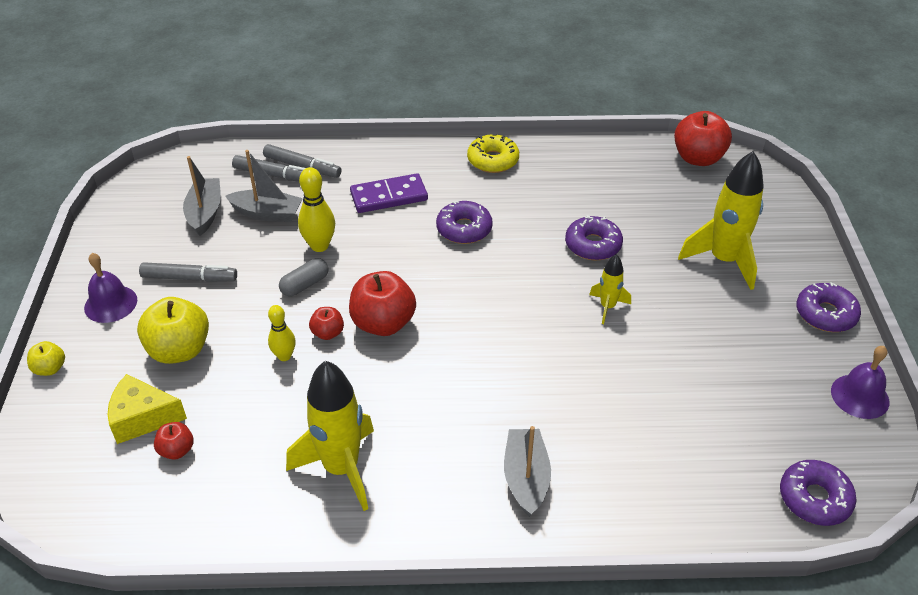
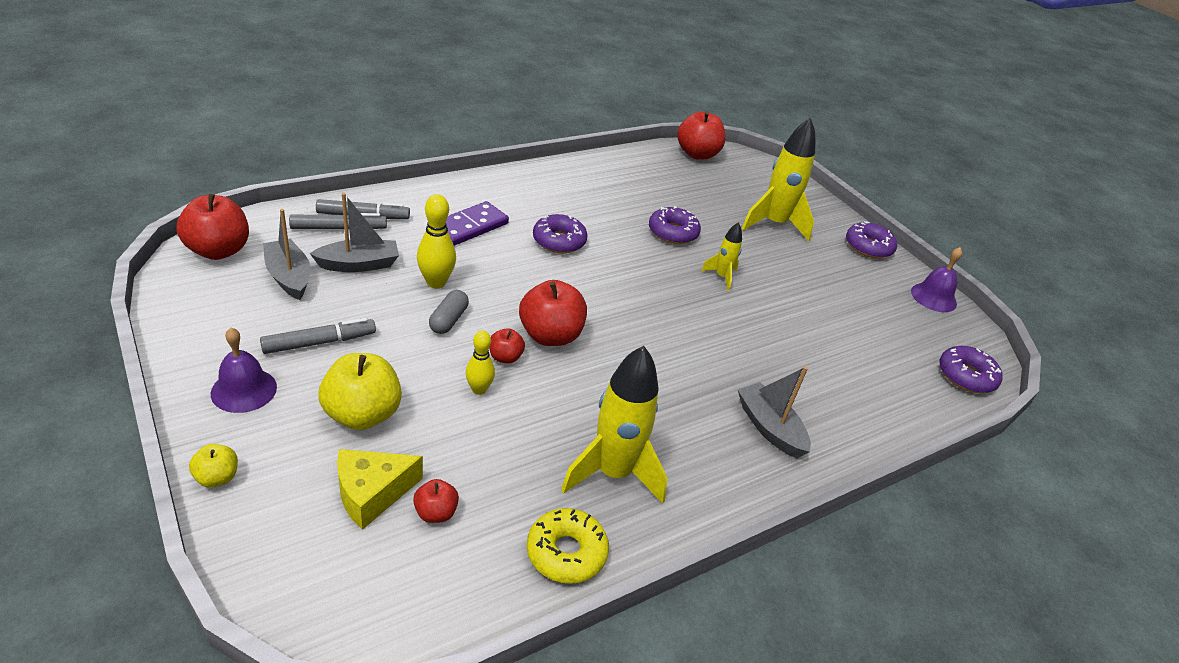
camera: 35 degrees left, 5 degrees down
yellow donut [467,134,519,173] -> yellow donut moved to [527,508,609,584]
none -> red apple [176,194,249,260]

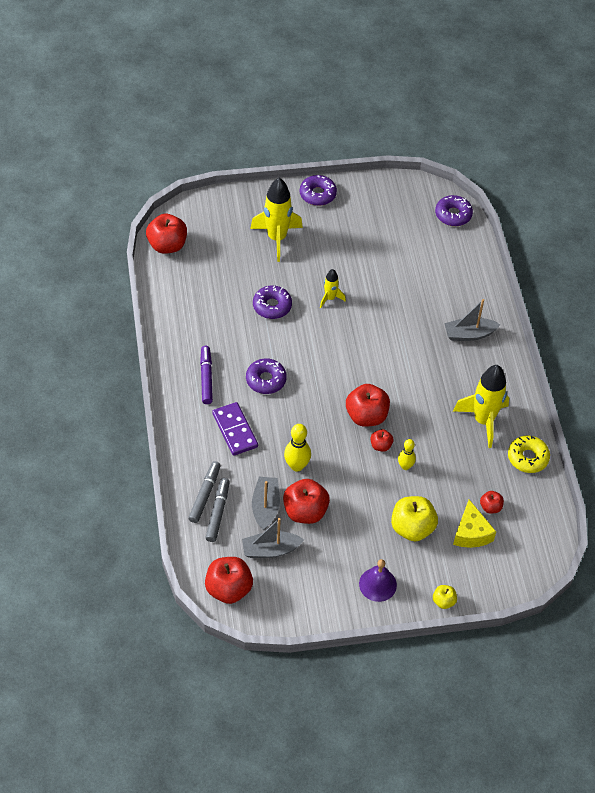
camera: 65 degrees left, 15 degrees up
grey marker [260,318,376,354] -> none
grey capsule [429,290,469,334] -> none
purple bell [911,247,962,312] -> none
none -> purple marker [200,346,213,404]
none -> red apple [283,479,330,524]

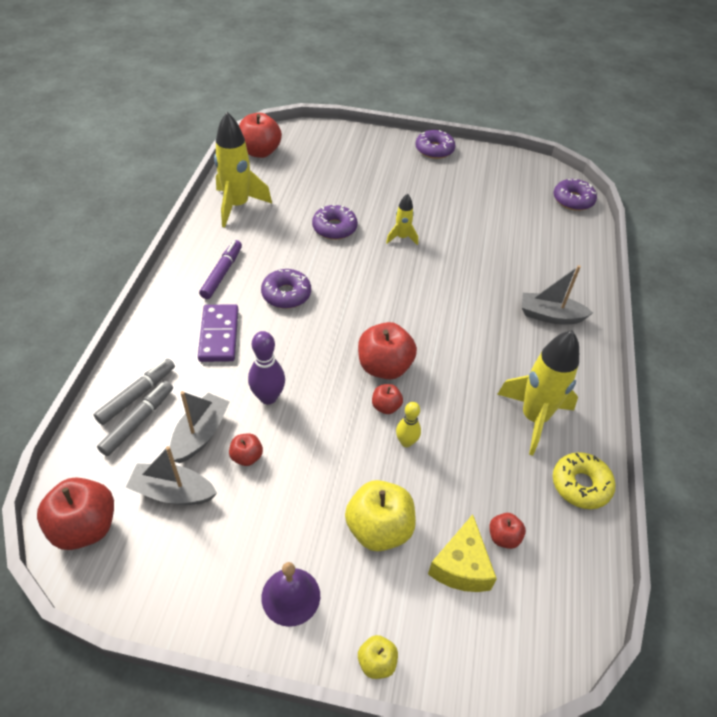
camera: 20 degrees right, 5 degrees down
yellow rocket [250,178,303,262] -> yellow rocket moved to [214,112,272,228]
red apple [283,479,330,524] -> red apple [229,433,263,466], size x0.51
yellow bowling pin [284,424,311,471] -> purple bowling pin [248,331,285,404]

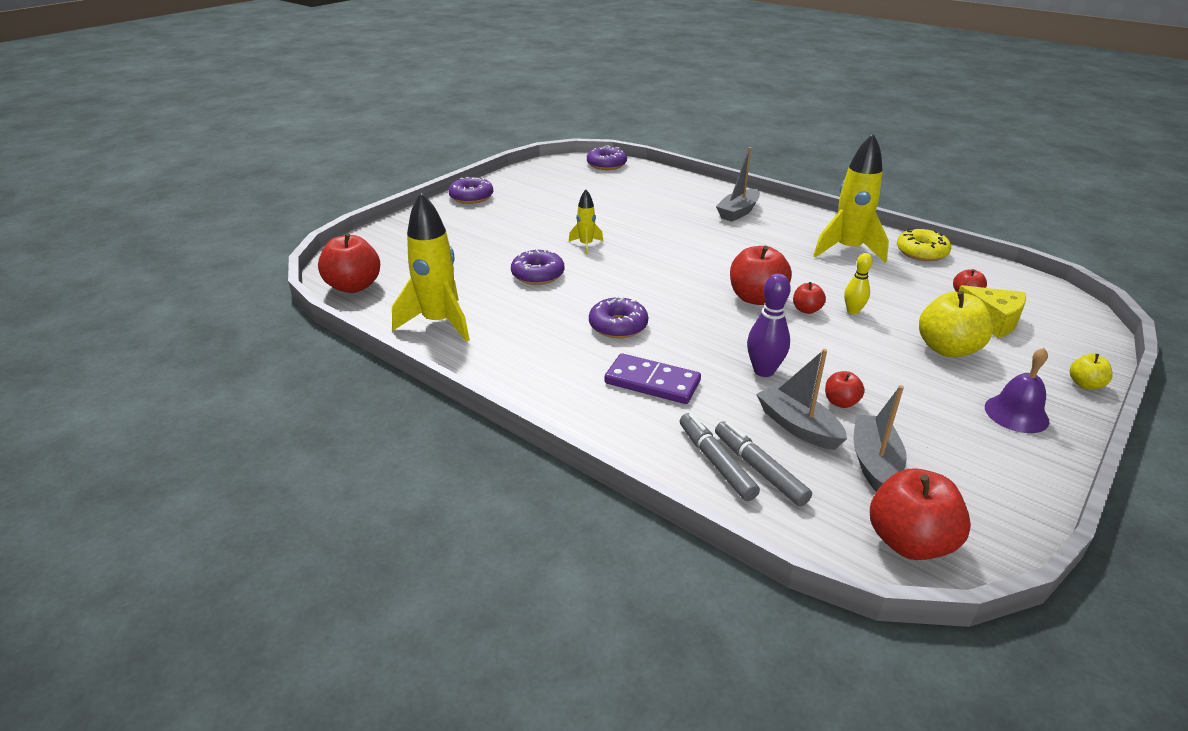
camera: 60 degrees left, 15 degrees down
grey boat [126,446,217,505] -> grey boat turned 150 degrees clockwise [854,385,907,492]
purple marker [199,240,242,299] -> none

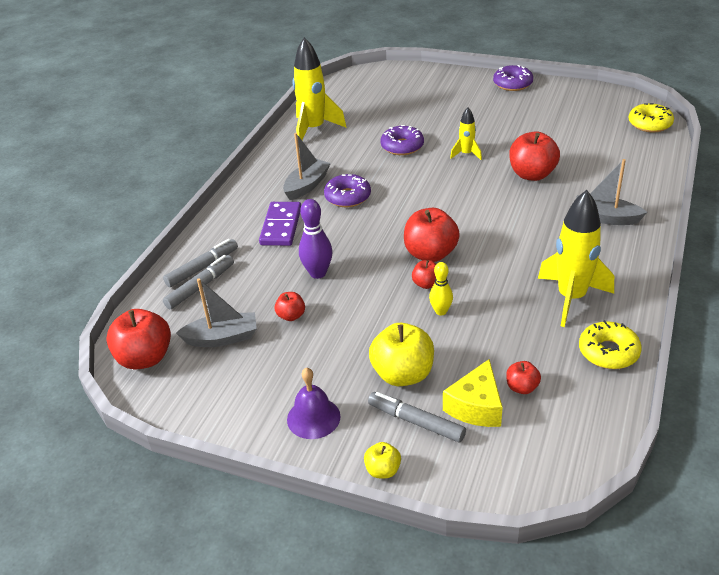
camera: 75 degrees right, 5 degrees up
red apple [318,233,380,293] -> red apple moved to [509,132,560,181]
purple donut [587,145,627,170] -> yellow donut [629,103,674,132]
grey boat [756,349,847,450] -> grey boat moved to [283,133,331,200]
none -> grey marker [368,392,466,443]

